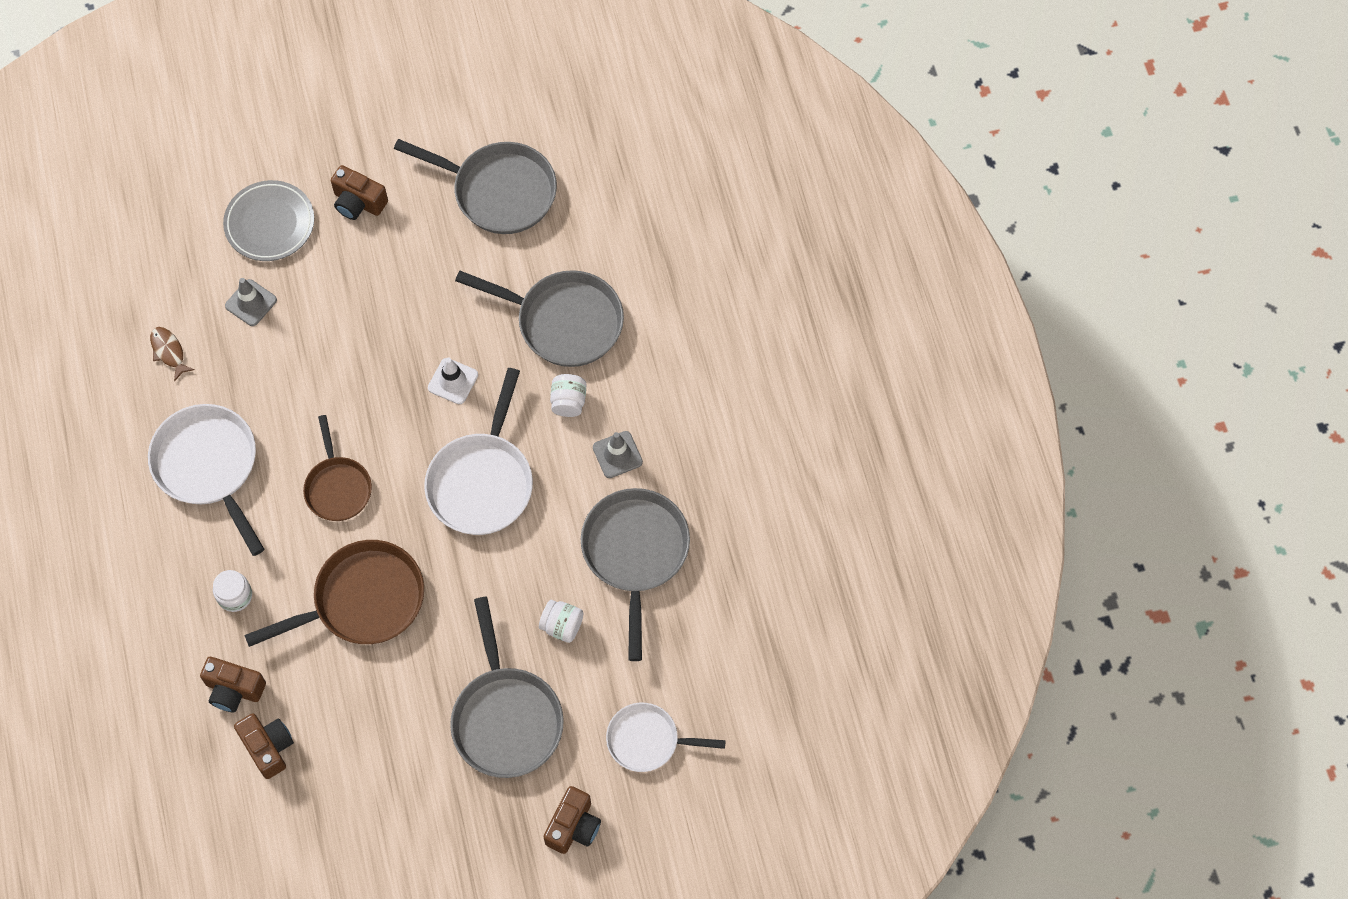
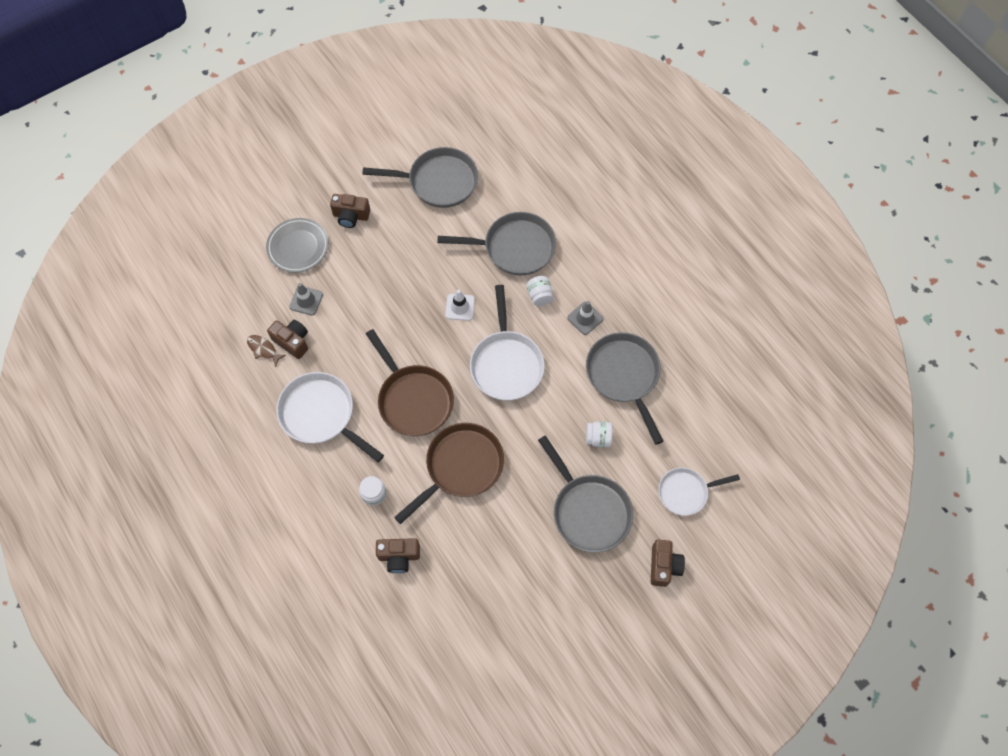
camera: 20 degrees left, 0 degrees up
brown camera [234,714,294,779] -> brown camera moved to [267,320,308,359]
brown pan [303,415,372,521] -> brown pan [366,329,454,436], size x1.58

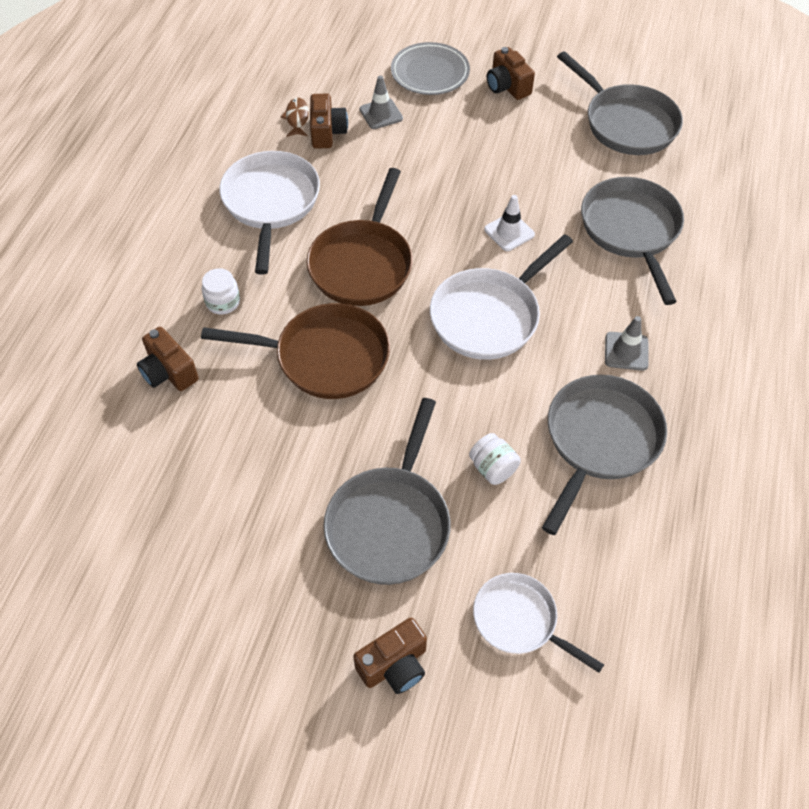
camera: 50 degrees right, 10 degrees down
grey pan [437,212,556,276] -> grey pan turned 150 degrees counterclockwise [581,177,684,305]
white jar [526,276,553,306] -> none

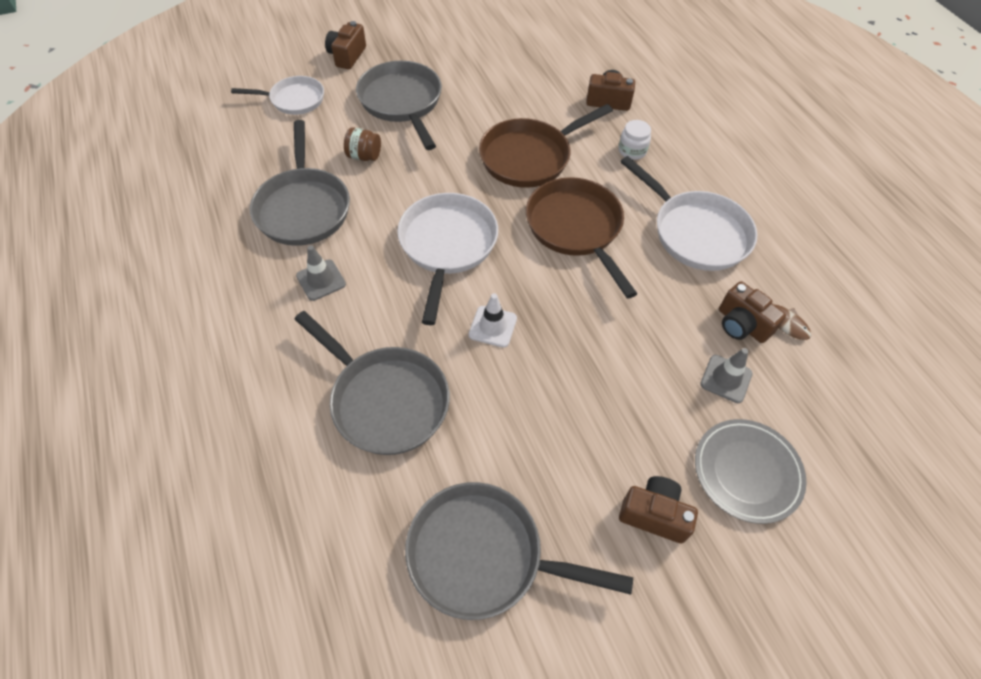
camera: 140 degrees right, 0 degrees up
white jar [469,433,521,485] -> brown jar [344,127,381,161]

